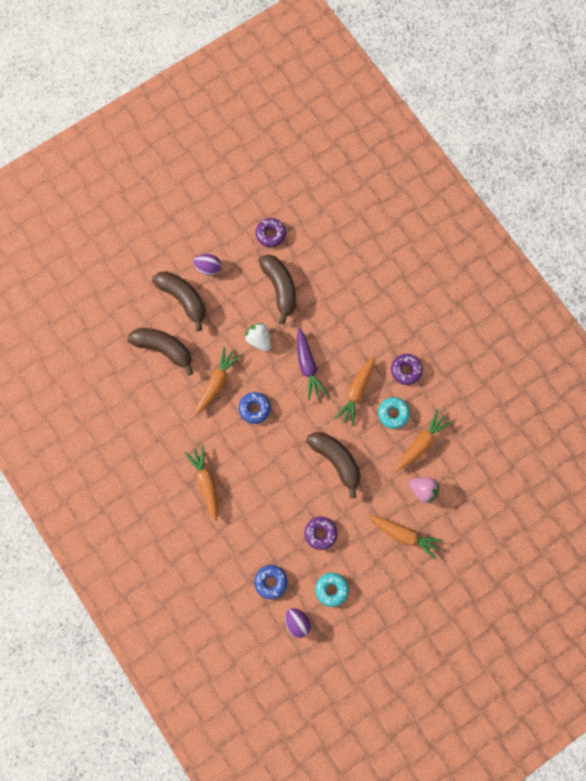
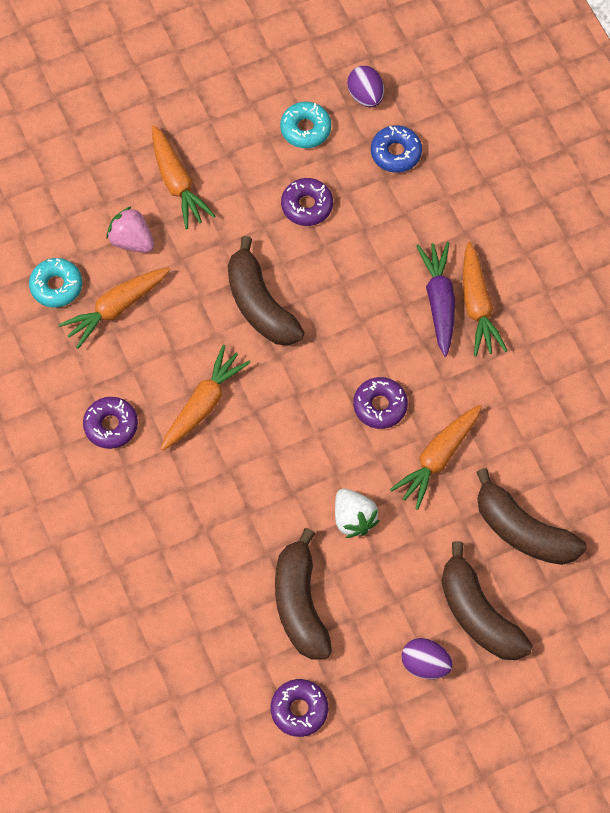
camera: 170 degrees left, 10 degrees down
blue donut [239,392,271,424] -> purple donut [353,377,408,429]
purple carrot [297,328,327,400] -> purple carrot moved to [416,242,455,357]
orange carrot [369,515,443,559] -> orange carrot turned 150 degrees counterclockwise [152,125,216,229]
turquoise donut [378,397,410,429] -> turquoise donut moved to [29,258,82,308]

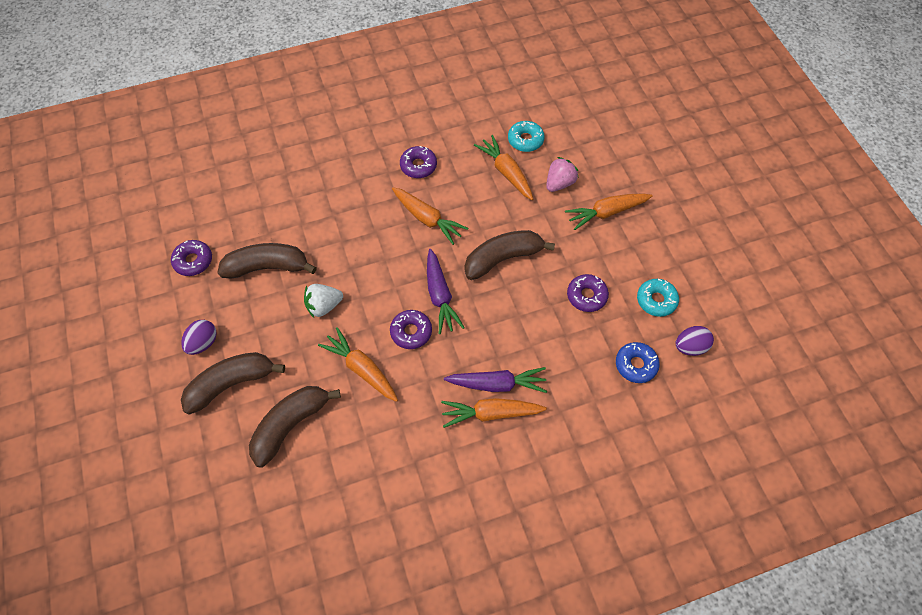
camera: 95 degrees right, 5 degrees down
none -> purple carrot [427,249,465,334]

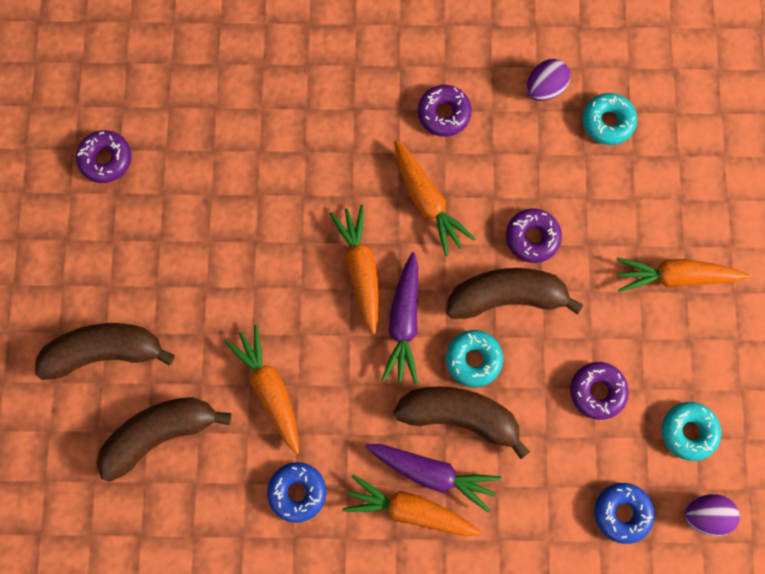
camera: 20 degrees right, 15 degrees up
purple egg [181,320,217,355] -> purple egg moved to [527,59,570,101]
brown banana [217,243,317,279] -> brown banana moved to [393,386,530,459]
white strawberry [304,284,343,318] -> none
purple donut [390,310,432,349] -> purple donut moved to [506,208,562,263]
orange carrot [474,135,533,200] -> orange carrot moved to [329,205,379,334]
pink strawberry [546,157,579,192] -> none
none -> blue donut [267,462,326,523]
none -> turquoise donut [446,330,503,387]

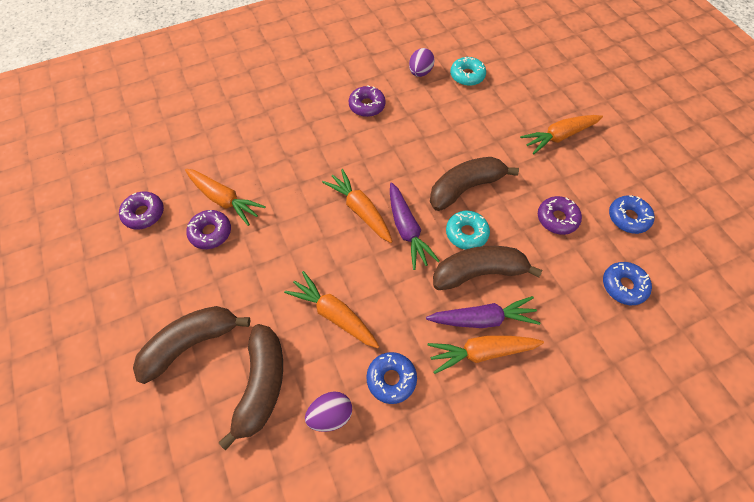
camera: 25 degrees left, 15 degrees down
brown banana [97,397,232,482] -> brown banana turned 150 degrees clockwise [219,324,283,450]
orange carrot [394,140,476,256] -> orange carrot moved to [185,169,266,226]
purple donut [506,208,562,263] -> purple donut moved to [186,210,231,249]
turquoise donut [662,402,721,461] -> blue donut [609,195,655,234]
purple egg [684,494,740,536] -> purple egg moved to [305,392,352,432]

